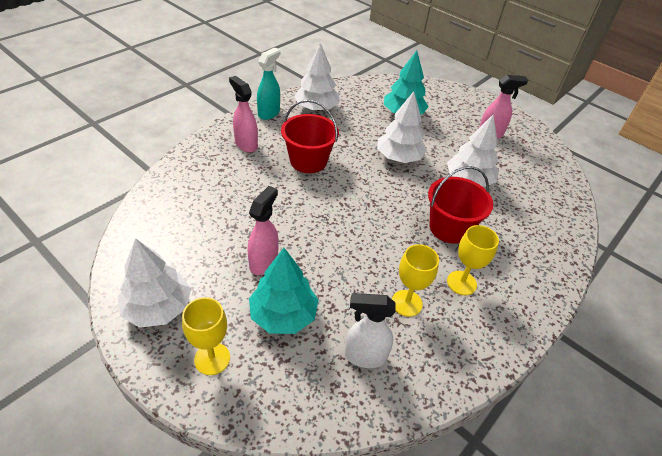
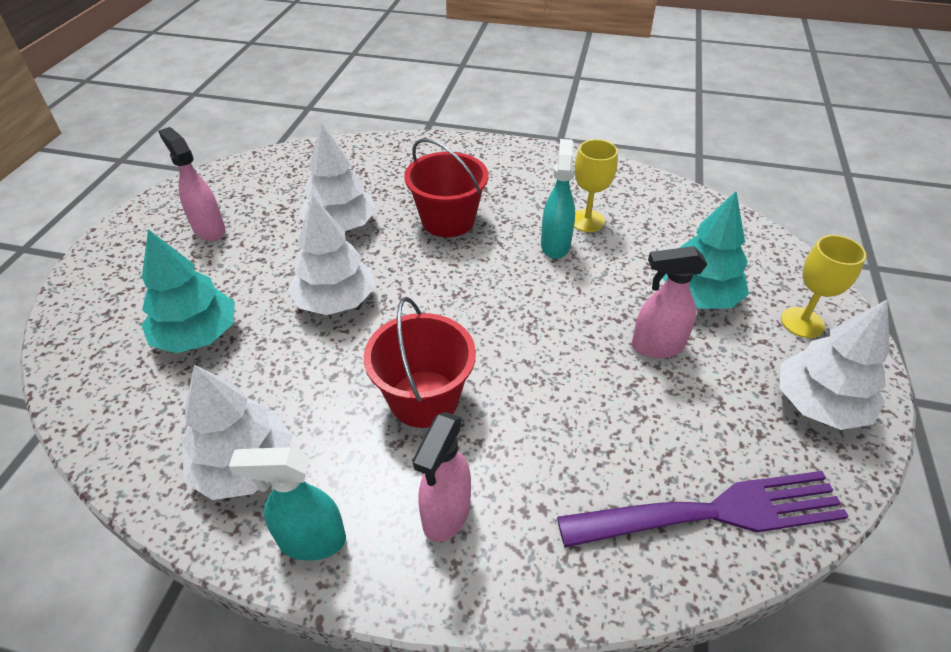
camera: 115 degrees left, 0 degrees up
white spray bottle [344,293,396,368] -> none
yellow goblet [447,225,499,295] -> none
none -> turquoise spray bottle [541,139,575,259]
none -> purple fork [557,471,849,548]

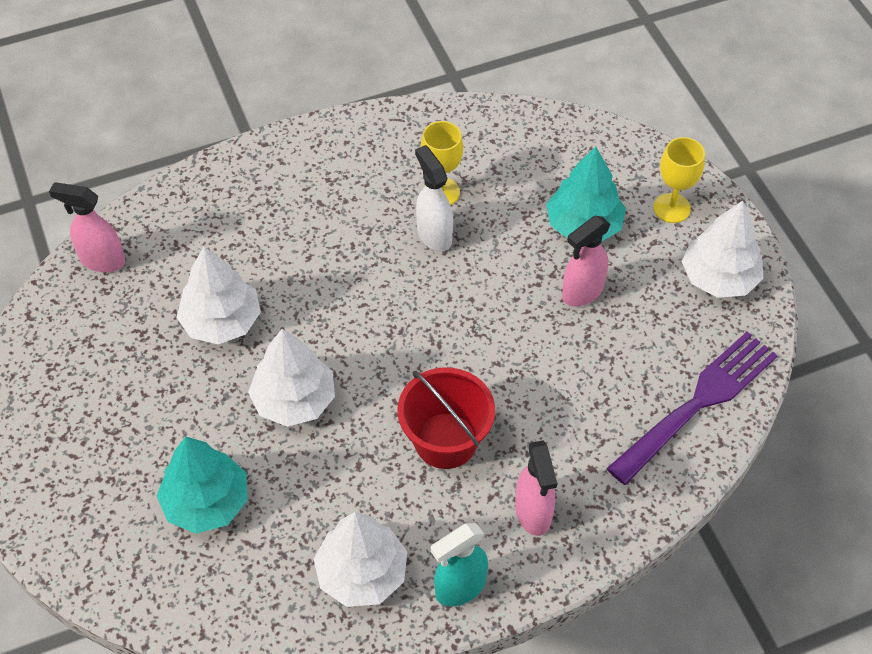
camera: 35 degrees left, 10 degrees up
pink spray bottle [158,127,225,241] -> pink spray bottle moved to [49,182,125,272]
red bucket [404,139,488,237] -> none
turquoise spray bottle [541,139,575,259] -> white spray bottle [415,145,453,252]

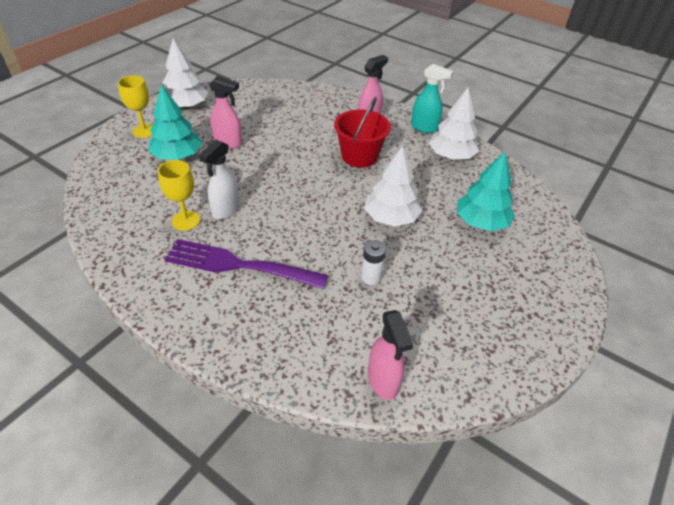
camera: 125 degrees left, 10 degrees down
white tree [176,247,261,344] -> white battery [361,240,386,285]
purple fork [607,332,778,485] -> purple fork moved to [164,239,329,289]

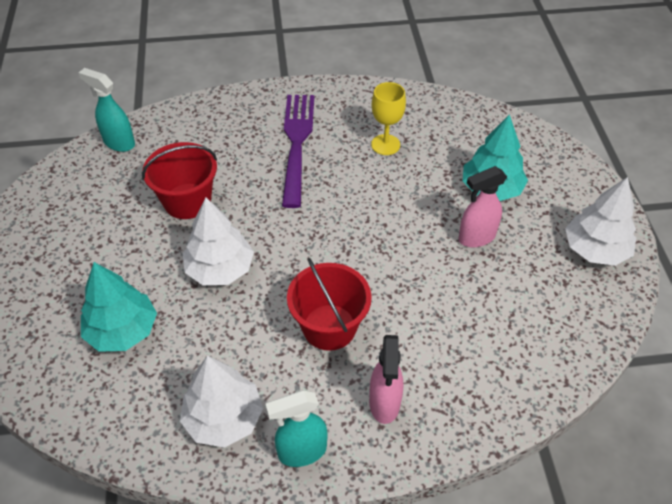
camera: 140 degrees right, 5 degrees up
yellow goblet [118,75,153,138] -> none
purple fork [164,239,329,289] -> purple fork turned 60 degrees counterclockwise [282,95,314,208]
white spray bottle [199,140,240,219] -> none
white battery [361,240,386,285] -> red bucket [142,142,217,219]
pink spray bottle [368,310,413,400] -> turquoise spray bottle [79,68,135,152]

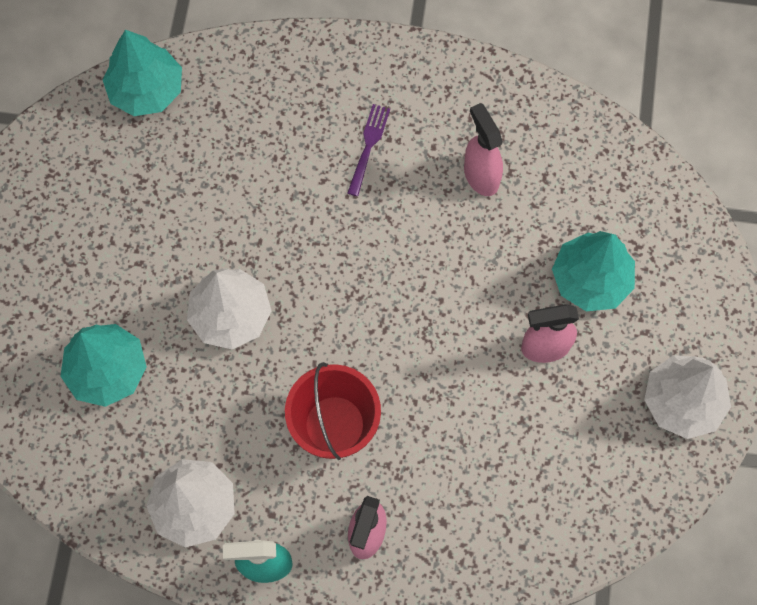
camera: 15 degrees right, 20 degrees up
turquoise spray bottle [79,68,135,152] -> turquoise tree [103,30,182,116]
red bucket [142,142,217,219] -> none
purple fork [282,95,314,208] -> purple fork [348,104,390,196], size x0.49
yellow goblet [371,82,406,155] -> pink spray bottle [464,103,503,196]

